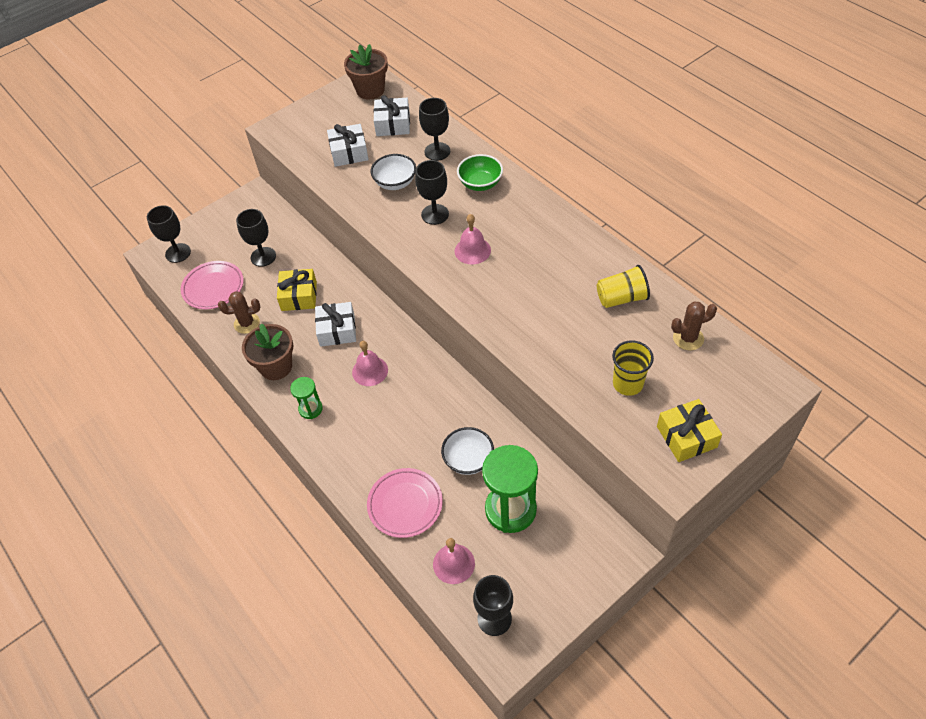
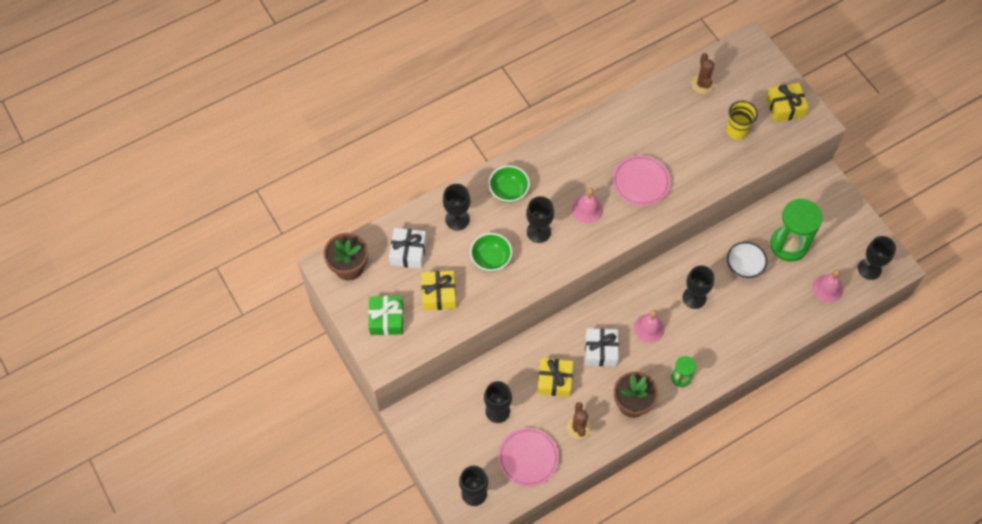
camera: 85 degrees left, 10 degrees up
white gift [327,124,369,167] -> yellow gift [421,271,456,310]
pink plate [367,468,443,538] -> pink plate moved to [613,155,671,206]
white bowl [370,154,416,190] -> green bowl [470,233,512,272]
yellow cup [597,265,650,308] -> none
none -> green gift [368,296,404,335]
none -> black goblet [682,265,714,309]

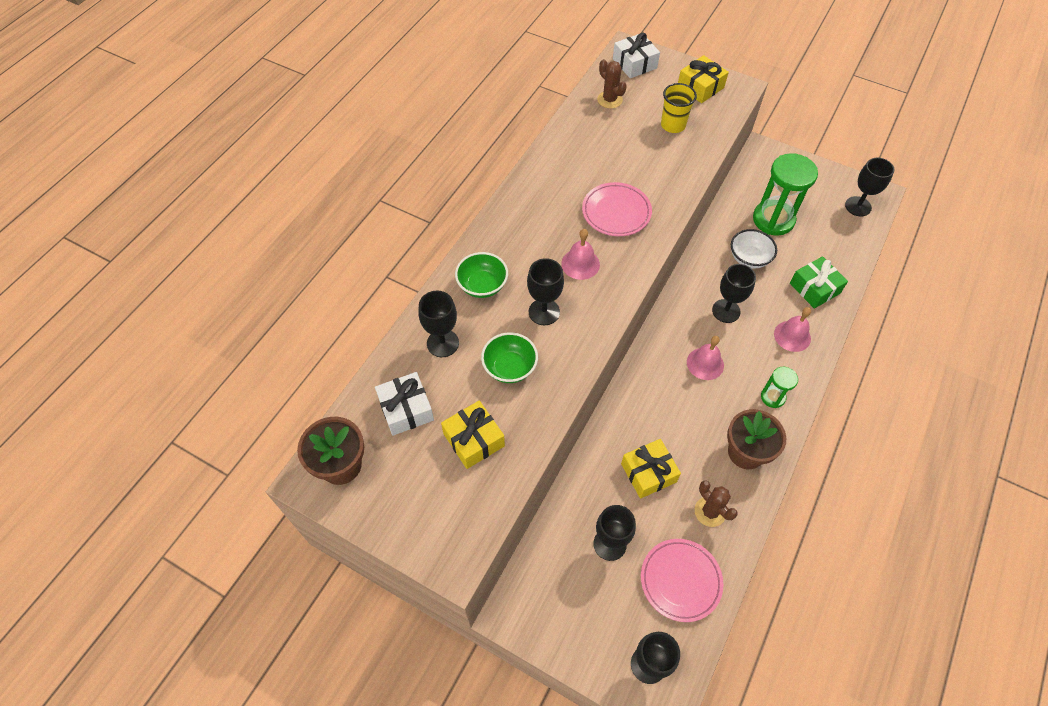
camera: 30 degrees left, 5 degrees down
green gift [368,296,404,335] -> green gift moved to [790,256,848,309]
white gift [585,328,619,366] -> white gift moved to [613,33,660,78]
pink bell [813,269,843,303] -> pink bell moved to [774,307,811,352]

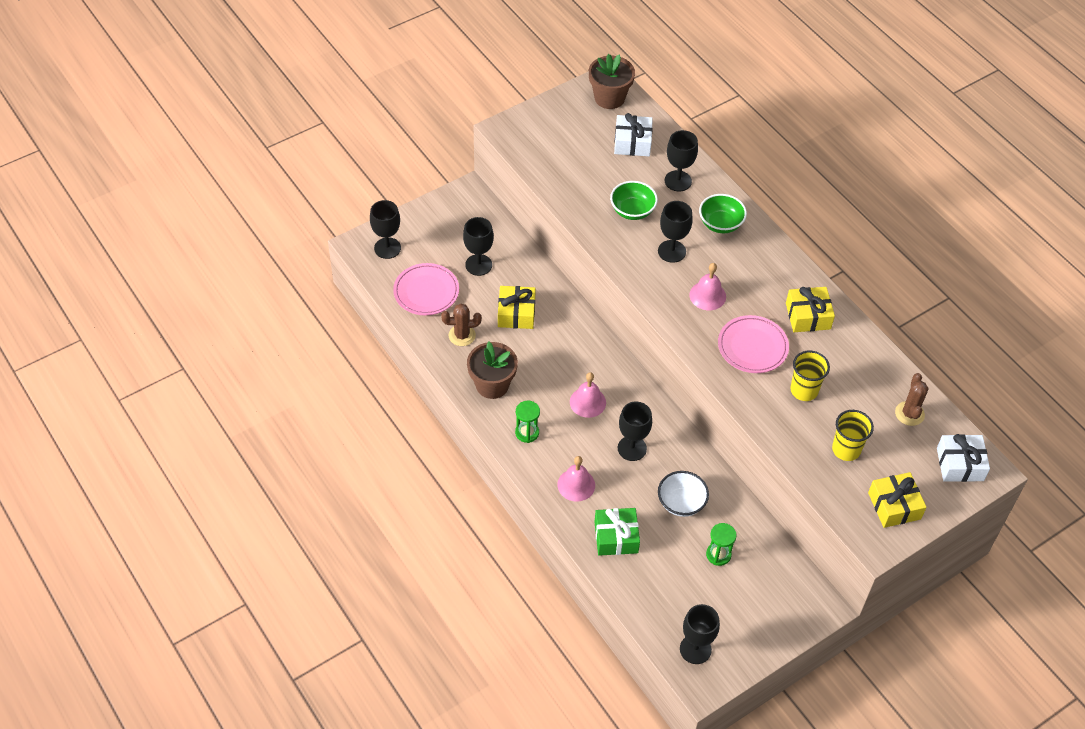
camera: 115 degrees right, 5 degrees down
yellow gift [441,401,505,469] -> yellow gift moved to [786,287,835,332]
brown cactus [597,59,627,109] -> brown cactus turned 75 degrees counterclockwise [895,373,928,426]
green hourglass [753,153,818,236] -> green hourglass [706,523,737,566], size x0.51
none -> yellow cup [790,350,830,401]

